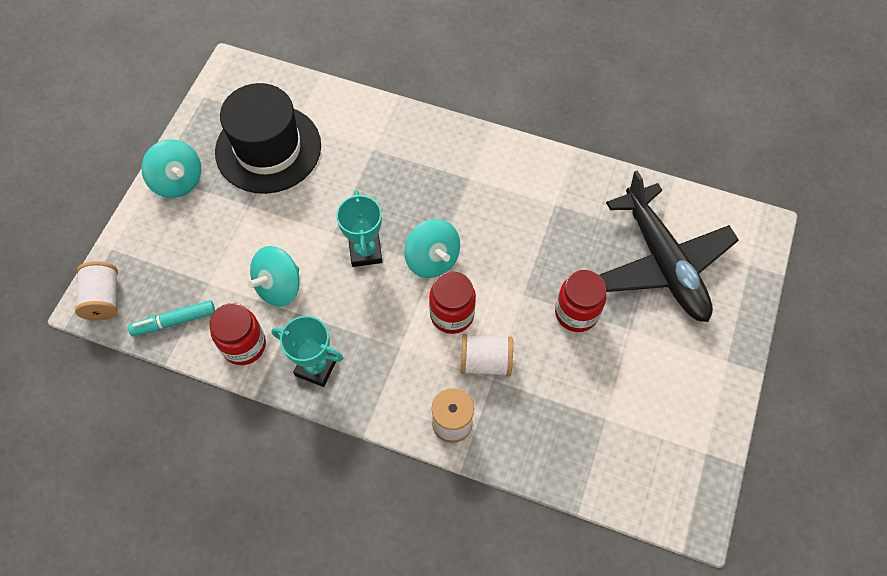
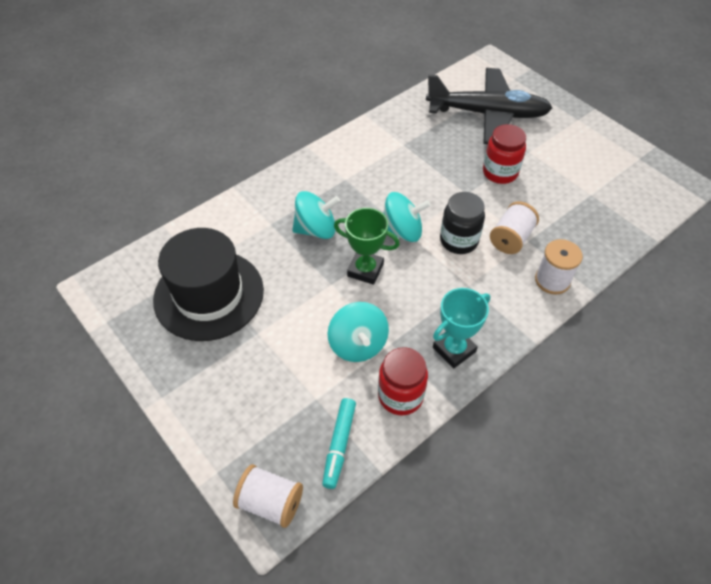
camera: 60 degrees left, 10 degrees down
turquoise spinning top [141,139,201,198] -> turquoise spinning top moved to [292,191,340,239]
turquoise trophy [336,190,382,267] -> green trophy [334,208,400,285]
red jar [429,271,476,334] -> black jar [440,192,485,254]

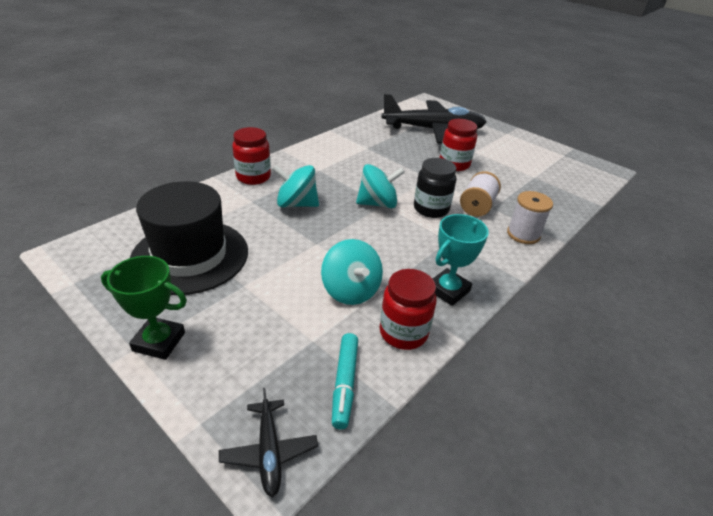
camera: 10 degrees left, 15 degrees down
white spool [233,464,303,528] -> black plane [219,388,318,497]
turquoise spinning top [292,191,340,239] -> turquoise spinning top turned 150 degrees counterclockwise [272,165,319,207]
green trophy [334,208,400,285] -> green trophy moved to [101,256,187,360]
none -> red jar [232,127,271,185]

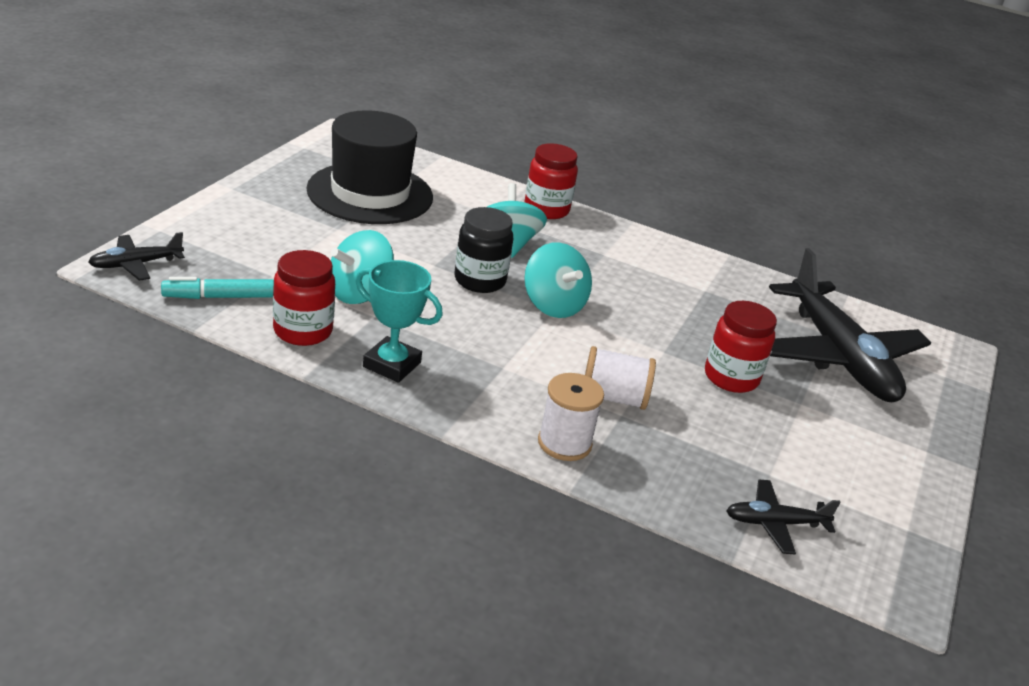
camera: 70 degrees right, 5 degrees down
green trophy [101,256,187,360] -> none
black jar [414,158,456,218] -> black jar moved to [455,207,513,293]
none -> black plane [726,480,841,554]

